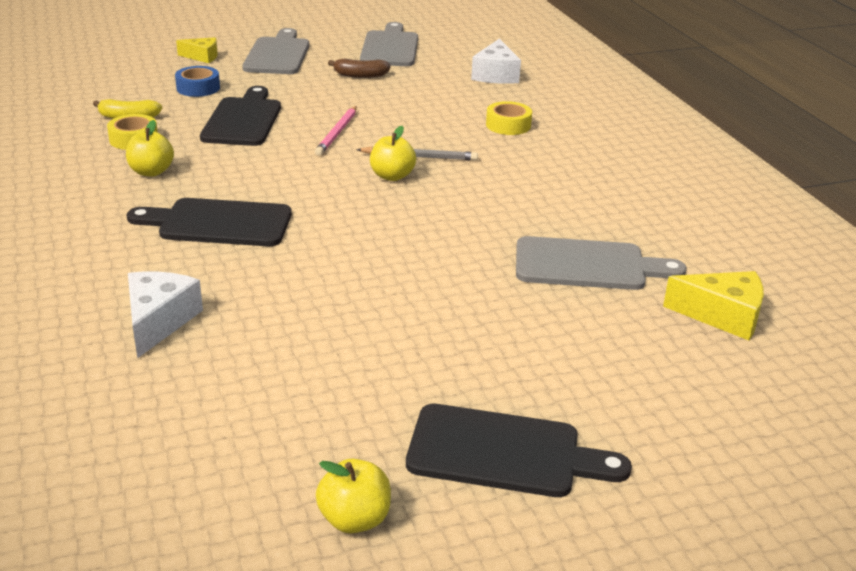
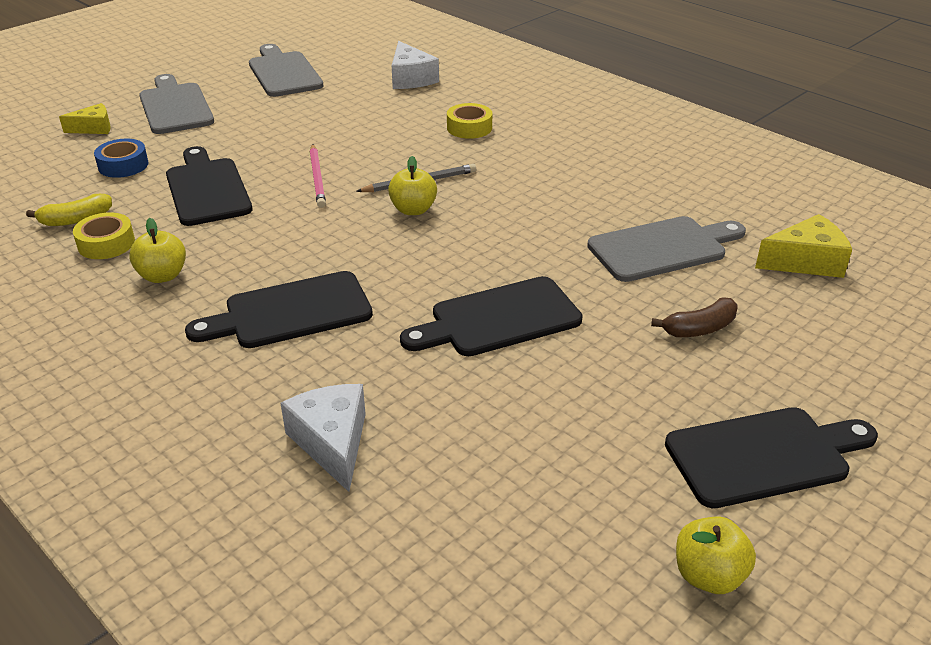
camera: 25 degrees left, 5 degrees up
brown banana [328,59,391,78] -> brown banana moved to [651,297,737,337]
none -> black cutting board [400,276,583,356]

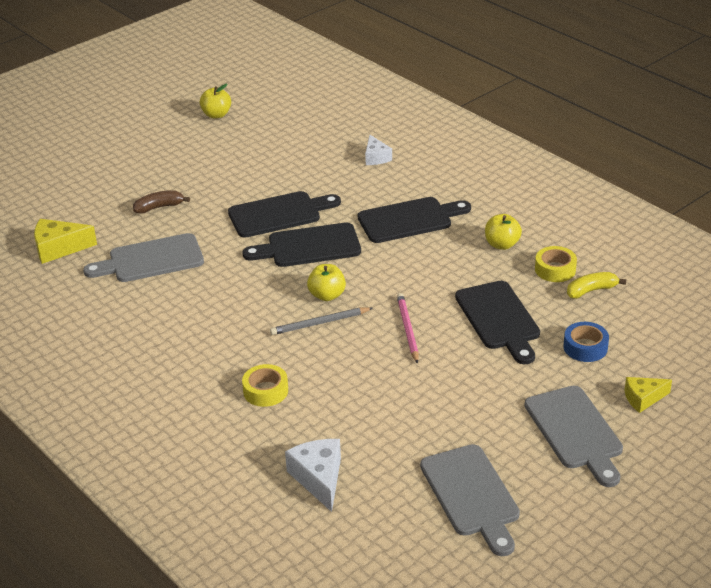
camera: 175 degrees left, 0 degrees up
white cheese [281,384,366,492] -> white cheese [365,135,392,165], size x0.66
black cutting board [665,407,878,508] -> black cutting board moved to [242,222,361,267]

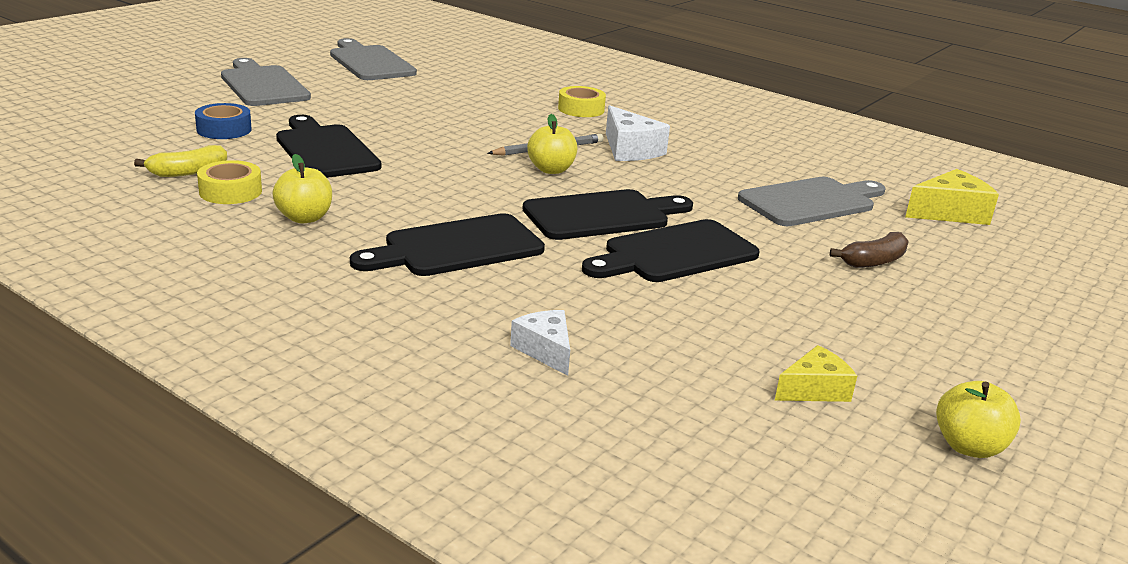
camera: 165 degrees right, 10 degrees down
white cheese [285,439,341,512] -> white cheese moved to [606,105,670,161]
pink pencil [397,293,419,364] -> none
yellow cheese [625,377,672,413] -> yellow cheese moved to [775,345,857,402]

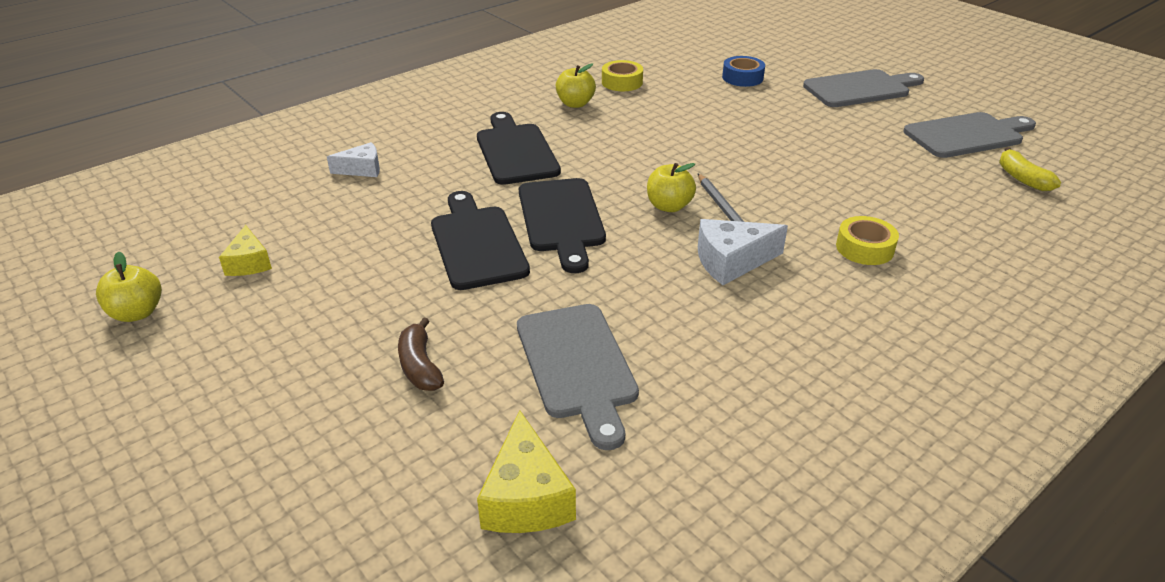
camera: 105 degrees right, 10 degrees up
yellow banana [134,145,227,177] -> yellow banana moved to [999,147,1061,191]
black cutting board [276,115,381,178] -> none

